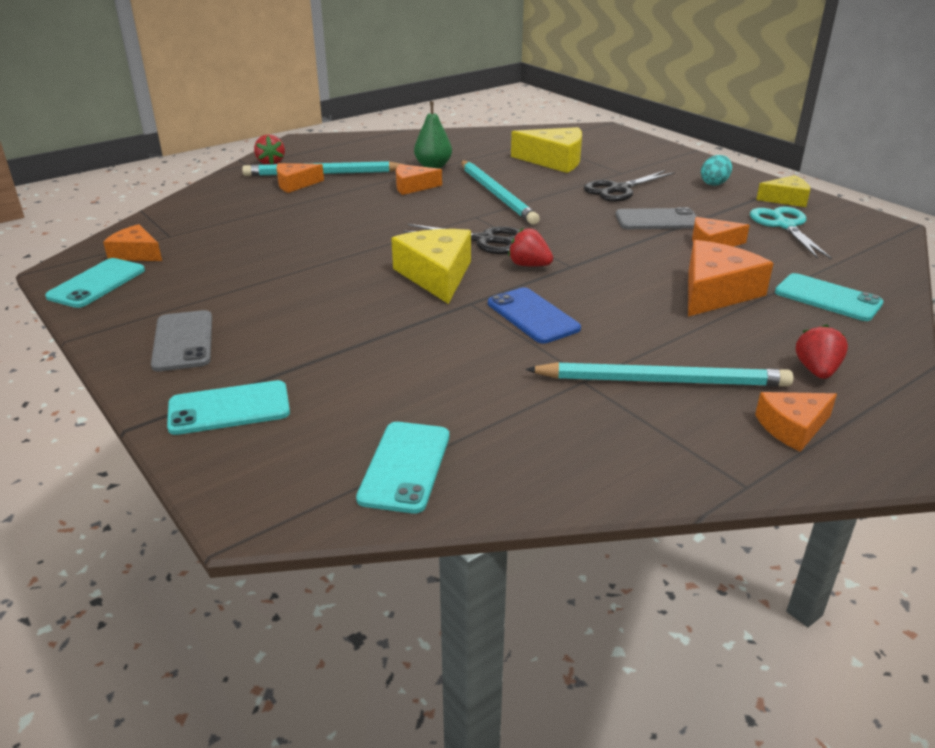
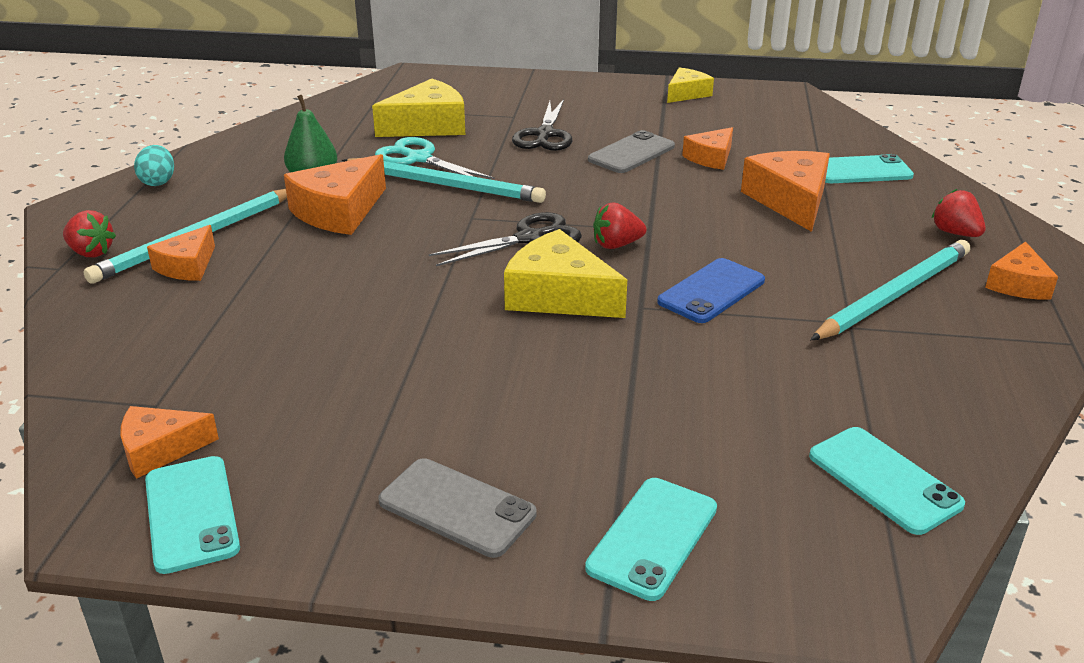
camera: 45 degrees left, 0 degrees up
orange cheese [396,164,442,195] -> orange cheese [284,154,386,235], size x1.65
blue phone [488,287,581,344] -> blue phone turned 60 degrees counterclockwise [657,258,765,323]
turquoise egg [701,155,732,186] -> turquoise egg moved to [134,145,174,186]
turquoise scissors [750,206,832,260] -> turquoise scissors moved to [375,137,495,179]

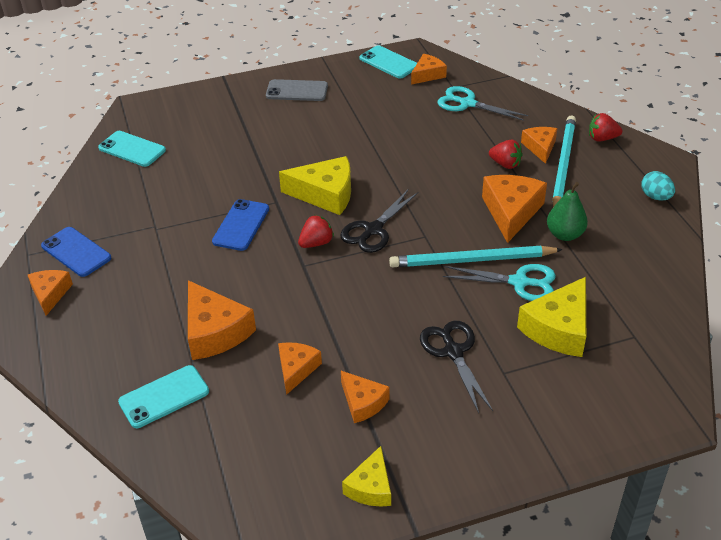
camera: 155 degrees right, 10 degrees up
turquoise phone [585,478,717,601] -> none
grey phone [588,130,675,173] -> none
turquoise pencil [810,240,970,340] -> none
red strawberry [932,189,986,237] -> red strawberry moved to [489,140,523,169]
none -> blue phone [41,227,111,277]
none -> orange cheese [341,371,390,423]
none -> turquoise scissors [437,86,528,121]

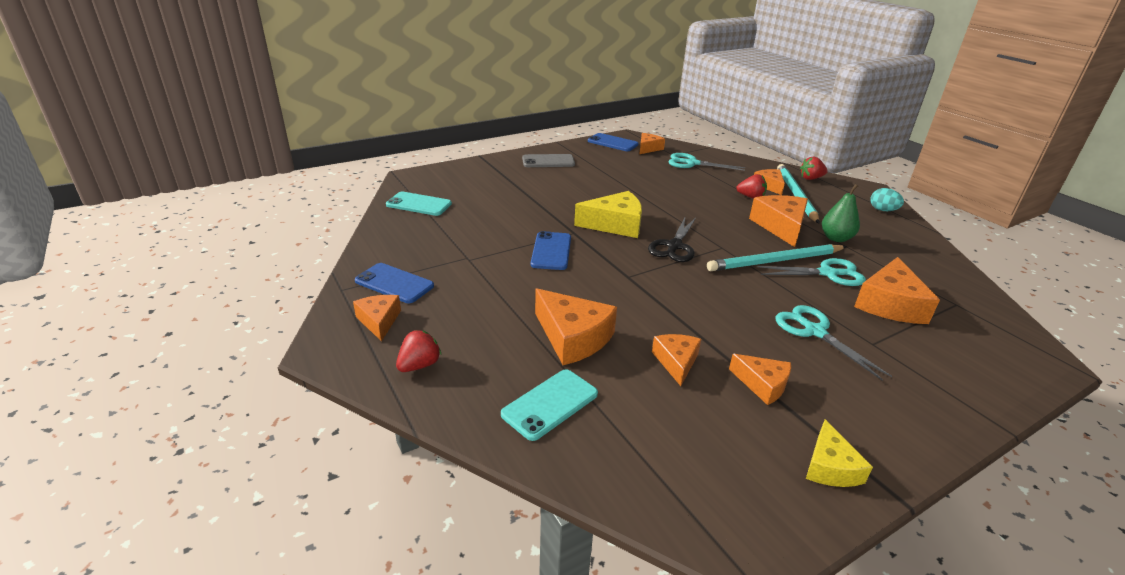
camera: 15 degrees left, 10 degrees down
red strawberry [298,215,334,248] -> red strawberry moved to [396,330,441,372]
turquoise phone [360,45,417,78] -> blue phone [588,133,638,151]
black scissors [420,321,493,413] -> turquoise scissors [775,305,892,381]
yellow cheese [517,277,586,357] -> orange cheese [854,257,940,324]

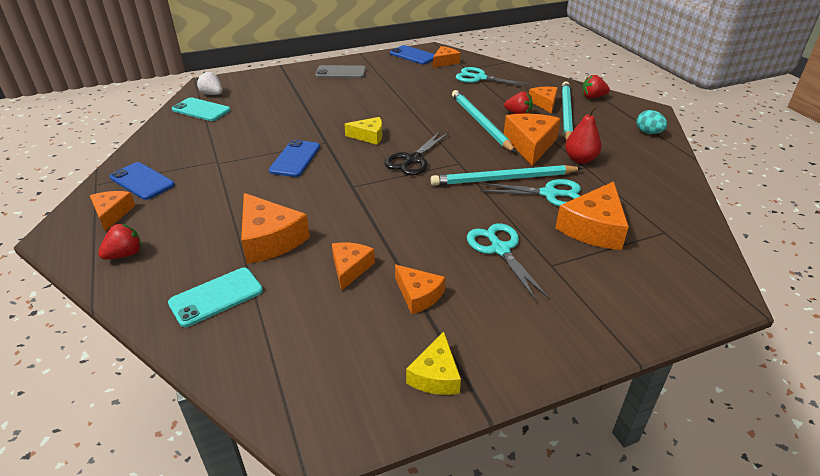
camera: 10 degrees right, 5 degrees up
yellow cheese [574,191,642,238] -> yellow cheese [344,117,382,145], size x0.61
green pear [822,184,860,242] -> red pear [565,105,601,163]
none -> white strawberry [197,71,222,95]
none -> turquoise pencil [452,90,516,153]

